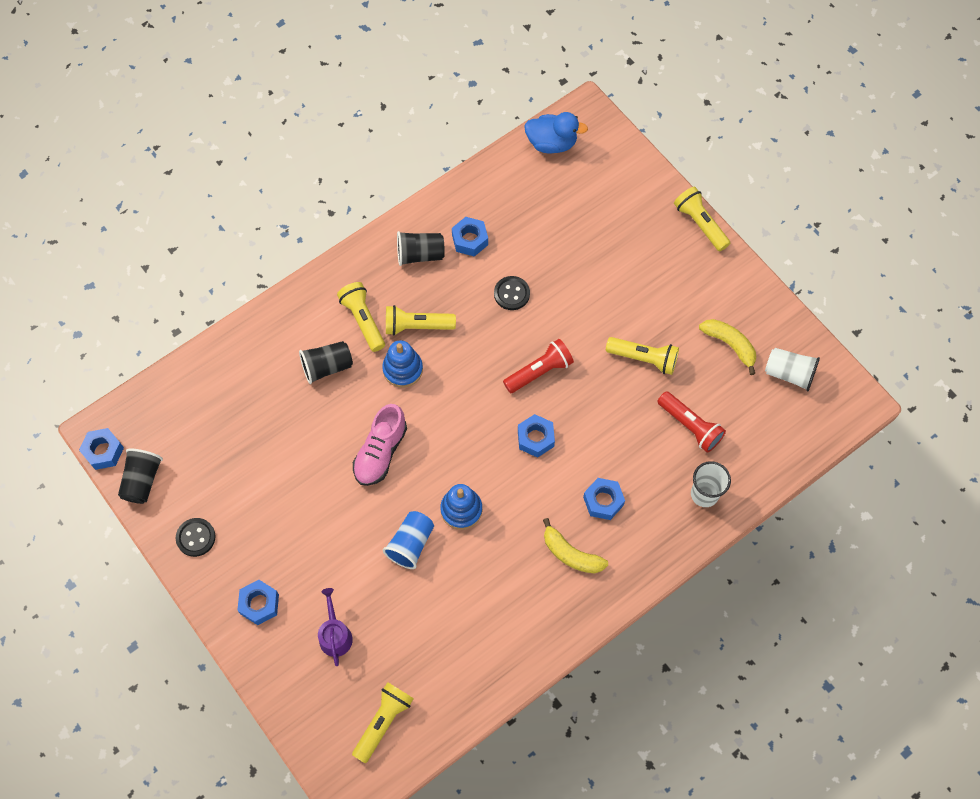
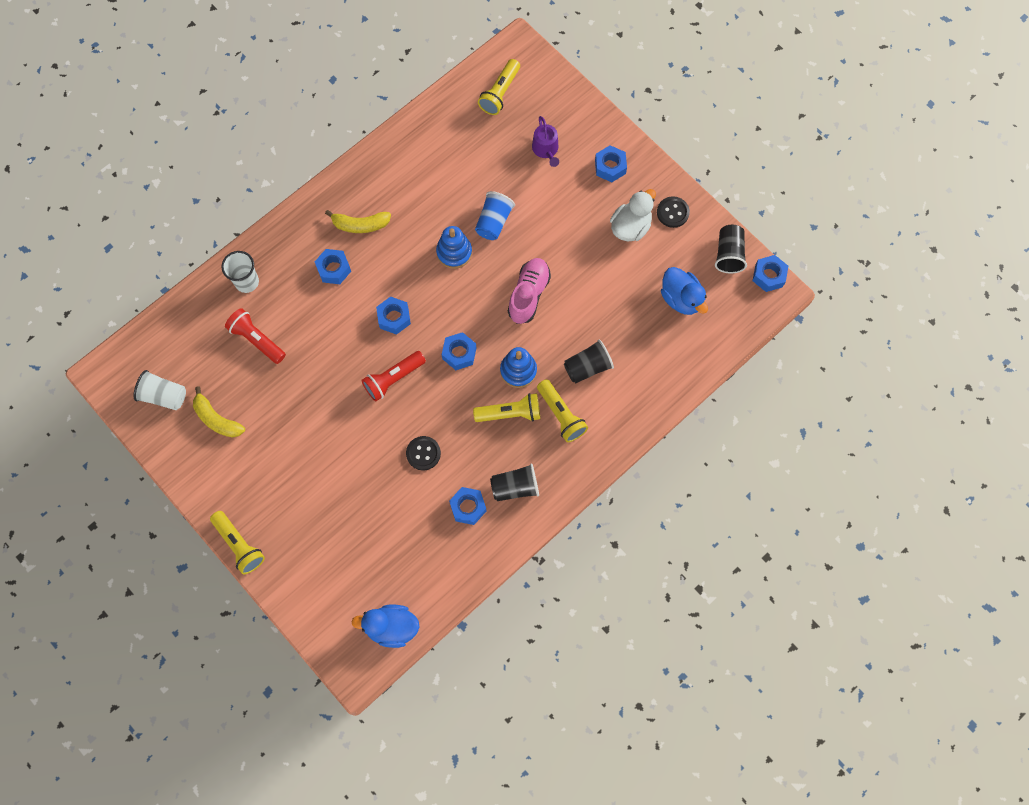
camera: 175 degrees right, 5 degrees up
yellow banana [543,518,608,574] -> yellow banana turned 150 degrees clockwise [325,210,391,233]
yellow flashlight [606,337,679,375] -> none
none -> blue nut [442,332,476,370]
none -> white duck [610,189,656,241]
none -> blue duck [661,267,708,315]

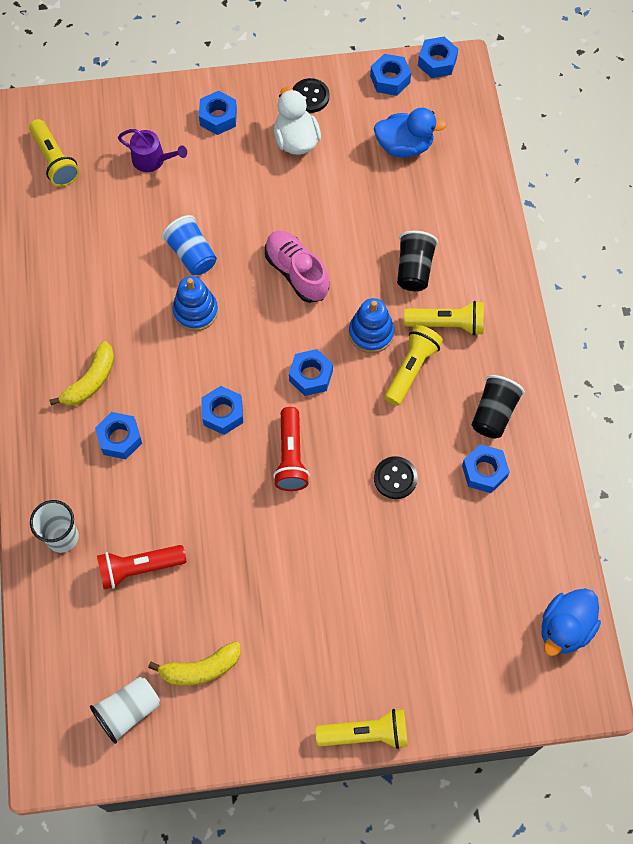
camera: 55 degrees left, 5 degrees down
black cup [715,225,747,273] -> blue nut [370,54,411,96]

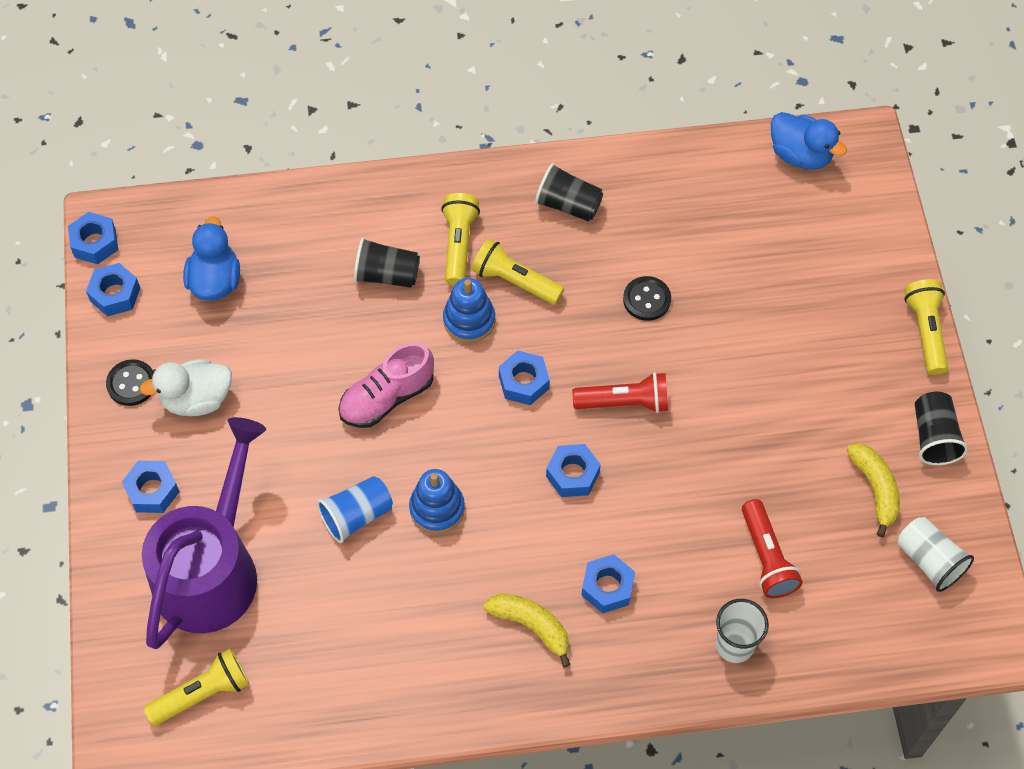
camera: 90 degrees left, 5 degrees down
purple watering can [118,129,187,172] -> purple watering can [142,417,266,649], size x2.42
blue nut [462,444,510,493] -> none
none -> black cup [915,392,968,465]

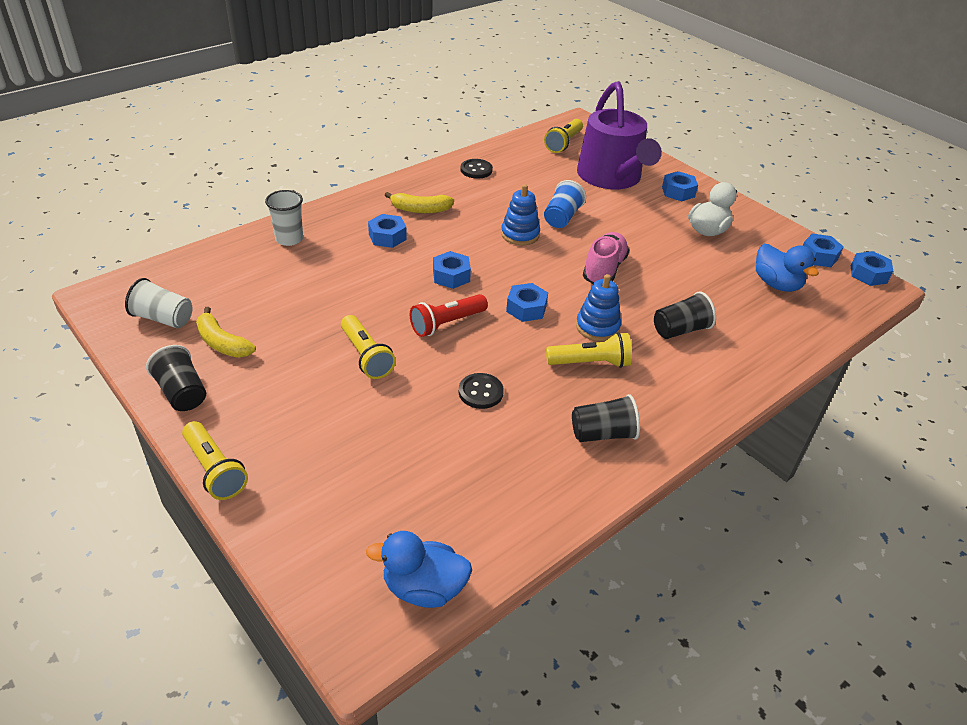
camera: 145 degrees right, 20 degrees down
black button [106,359,153,406] -> black button moved to [461,159,493,179]
yellow flashlight [441,193,480,286] -> yellow flashlight moved to [341,315,396,379]
red flashlight [742,499,803,598] -> none

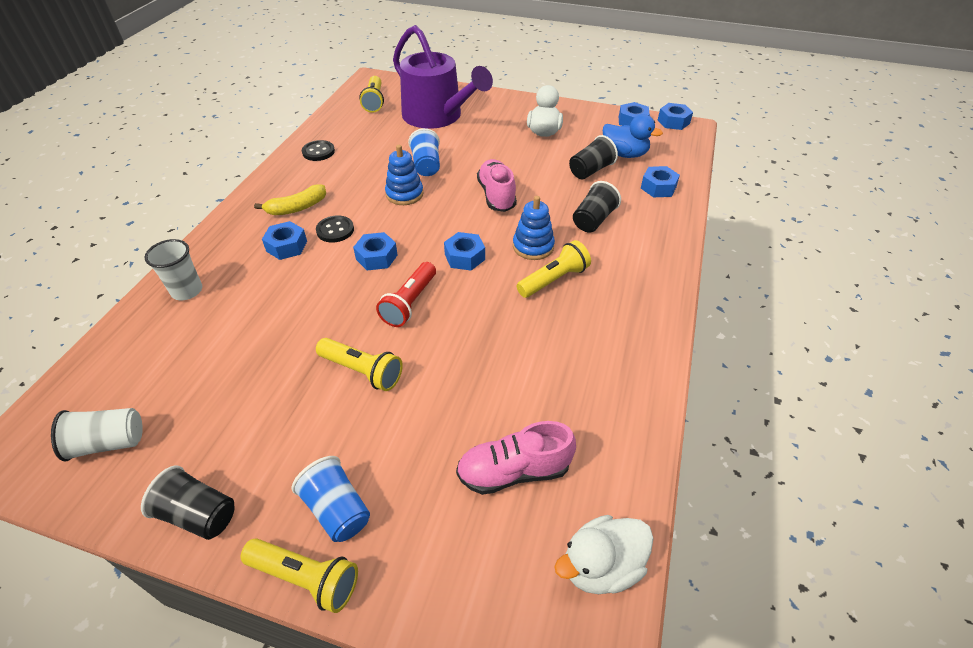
camera: 30 degrees left, 5 degrees up
yellow banana [196,307,256,358] -> none
blue duck [366,531,472,608] -> white duck [554,515,653,594]
black button [459,373,504,409] -> black button moved to [316,215,354,243]
black cup [572,394,640,442] -> black cup moved to [569,135,618,179]
blue nut [662,171,698,201] -> blue nut moved to [641,166,680,197]
none -> blue cup [292,456,370,542]
none -> pink shoe [456,421,576,495]

